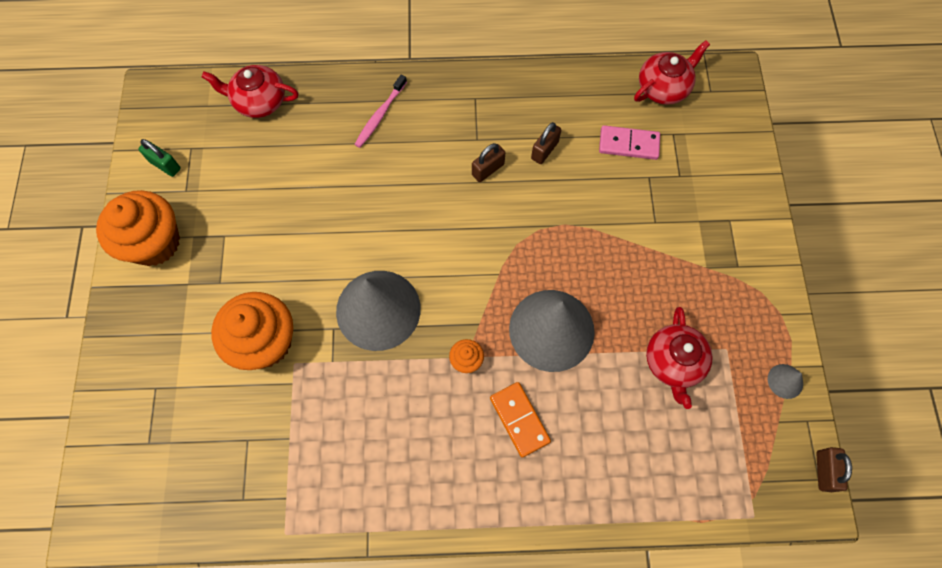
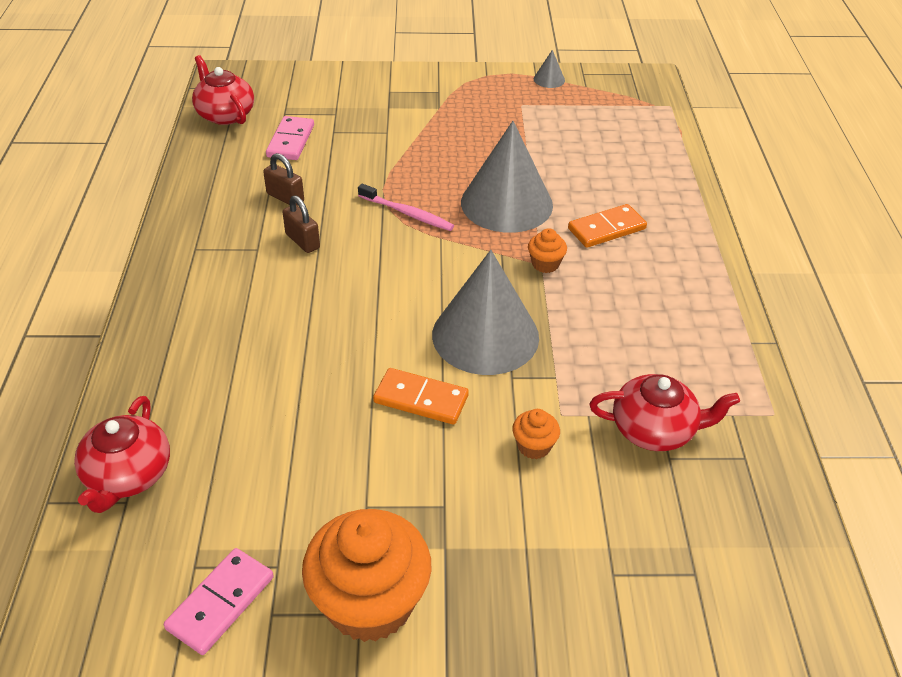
camera: 90 degrees left, 25 degrees down
green padlock [138,139,181,177] -> pink domino [164,548,274,655]
orange cupcake [211,292,293,370] -> orange cupcake [512,409,560,459], size x0.44
pink toothbrush [354,74,407,148] -> pink toothbrush moved to [358,184,454,231]
red teapot [646,307,712,409] -> red teapot moved to [590,374,740,451]
brown padlock [816,447,852,492] -> none
none -> orange domino [373,368,469,425]

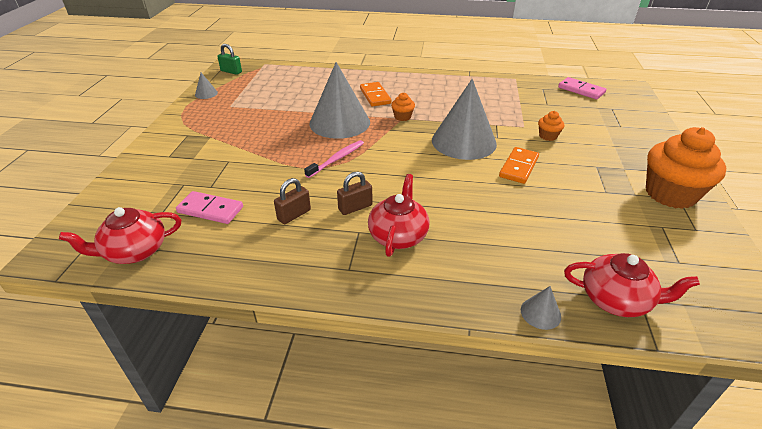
camera: 80 degrees left, 5 degrees down
pink domino [164,548,274,655] -> pink domino moved to [558,77,606,100]
red teapot [590,374,740,451] -> red teapot moved to [368,174,430,257]
none -> green padlock [217,44,242,75]
none -> grey cone [521,286,561,330]

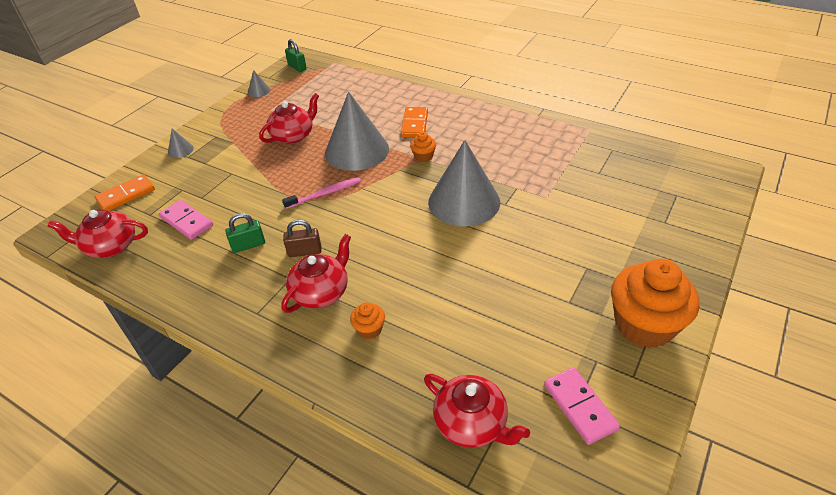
camera: 25 degrees right, 5 degrees up
brown padlock [274,178,311,224] -> green padlock [225,213,265,253]
orange domino [499,147,539,184] -> orange domino moved to [95,174,155,211]
grey cone [521,286,561,330] -> grey cone moved to [168,129,194,158]
orange cupcake [538,111,564,141] -> orange cupcake moved to [350,302,385,339]
pink domino [558,77,606,100] -> pink domino moved to [544,367,620,445]
none -> red teapot [259,93,319,144]

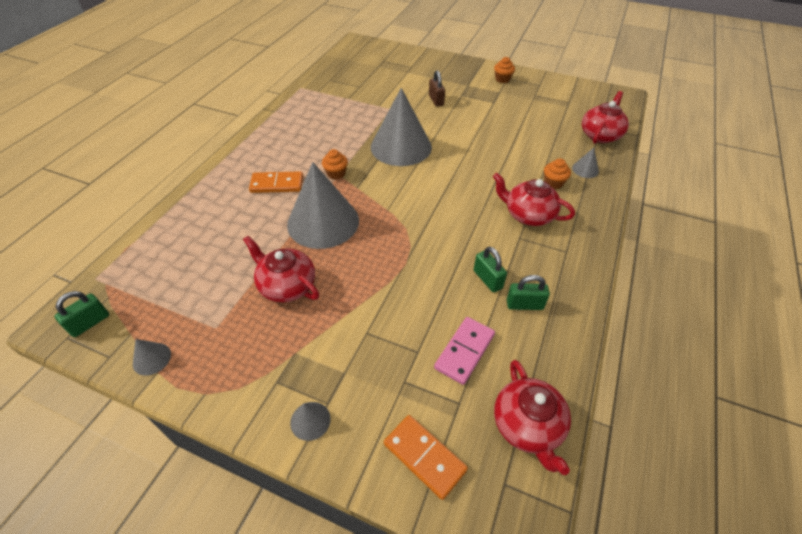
camera: 100 degrees left, 5 degrees up
pink toothbrush [282,177,361,209] -> none
brown padlock [283,220,322,257] -> brown padlock moved to [429,70,445,107]
pink domino [544,367,620,445] -> none
orange cupcake [611,259,699,348] -> orange cupcake [494,57,515,83], size x0.44
none -> green padlock [507,275,550,310]
none -> grey cone [572,148,599,178]

